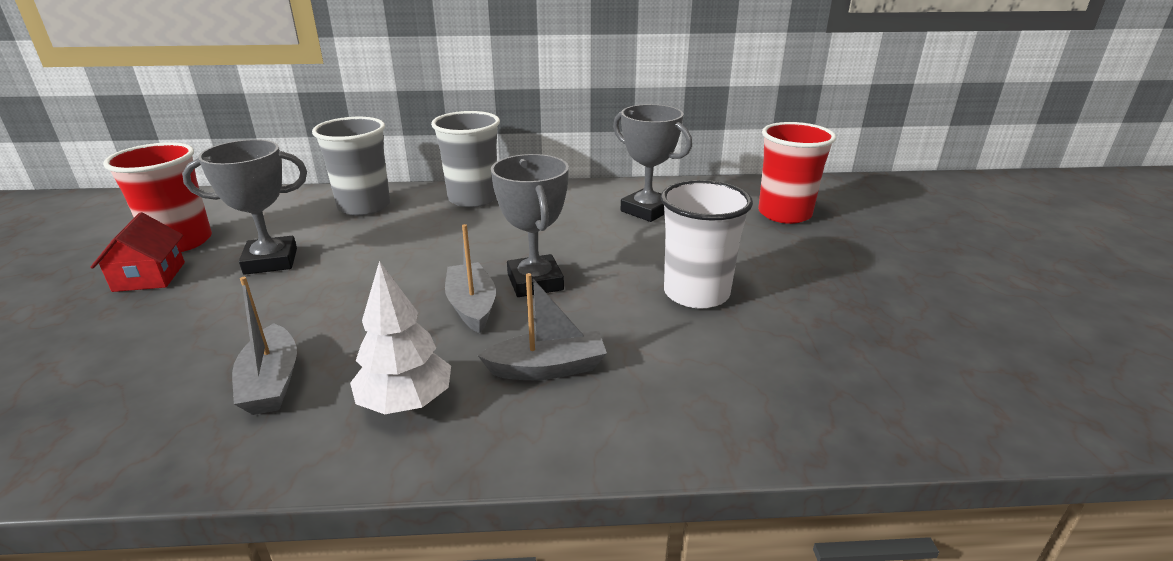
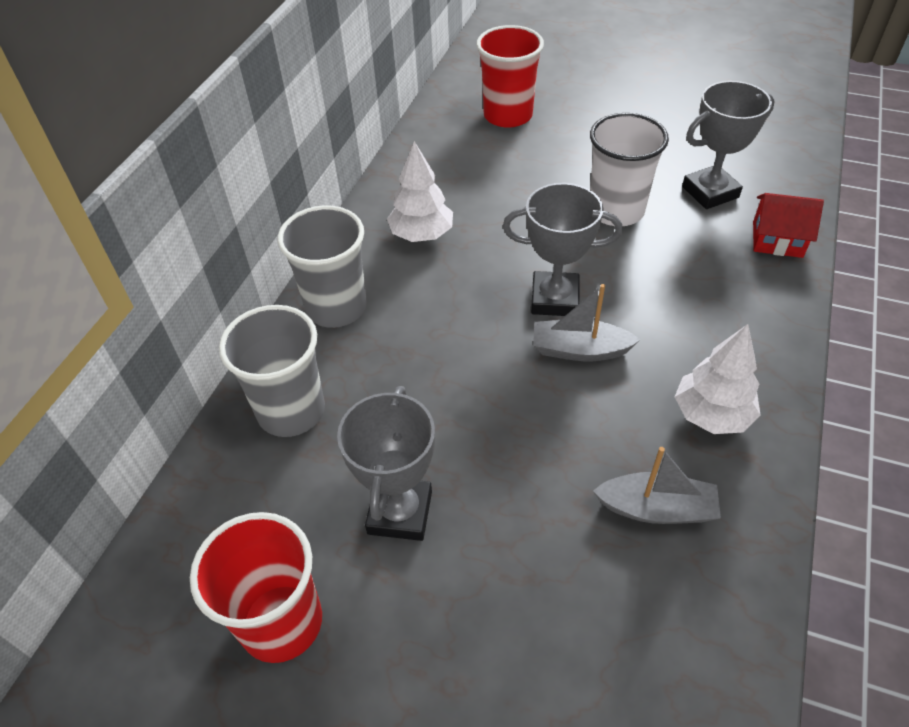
camera: 65 degrees left, 20 degrees up
red house [90,212,185,292] -> red house moved to [753,193,824,258]
grey boat [478,273,607,380] -> none
grey trophy [613,104,692,222] -> grey trophy moved to [682,81,775,209]
none -> white tree [387,141,453,242]

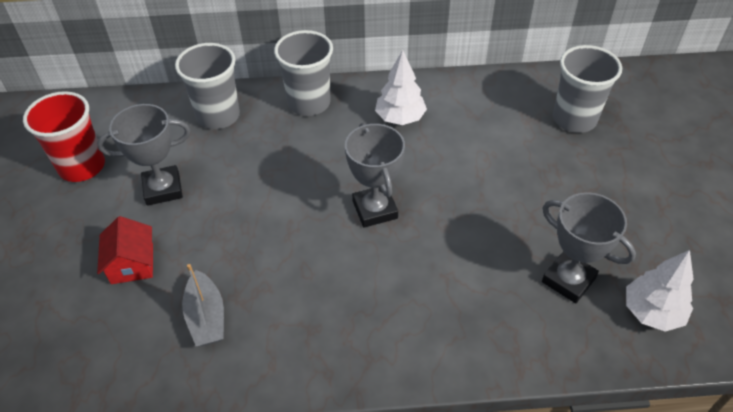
camera: 65 degrees right, 0 degrees up
red cup [476,25,544,128] -> grey cup [553,45,622,133]
grey boat [533,284,640,361] -> none
white cup [590,113,669,226] -> none
white tree [675,324,761,434] -> white tree moved to [626,250,694,332]
red house [753,193,824,258] -> red house moved to [97,216,153,284]

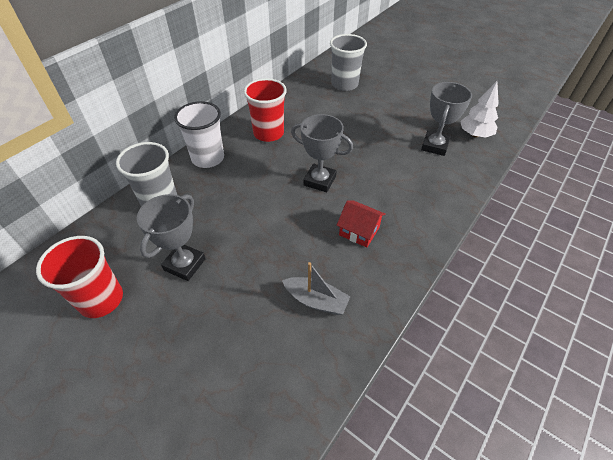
camera: 50 degrees left, 0 degrees up
red house [97,216,153,284] -> red house moved to [337,200,386,247]
grey cup [274,30,333,116] -> white cup [174,101,224,168]
white tree [375,50,427,125] -> red cup [244,78,287,142]
grey trophy [542,192,636,303] -> grey trophy turned 60 degrees counterclockwise [421,82,472,156]

